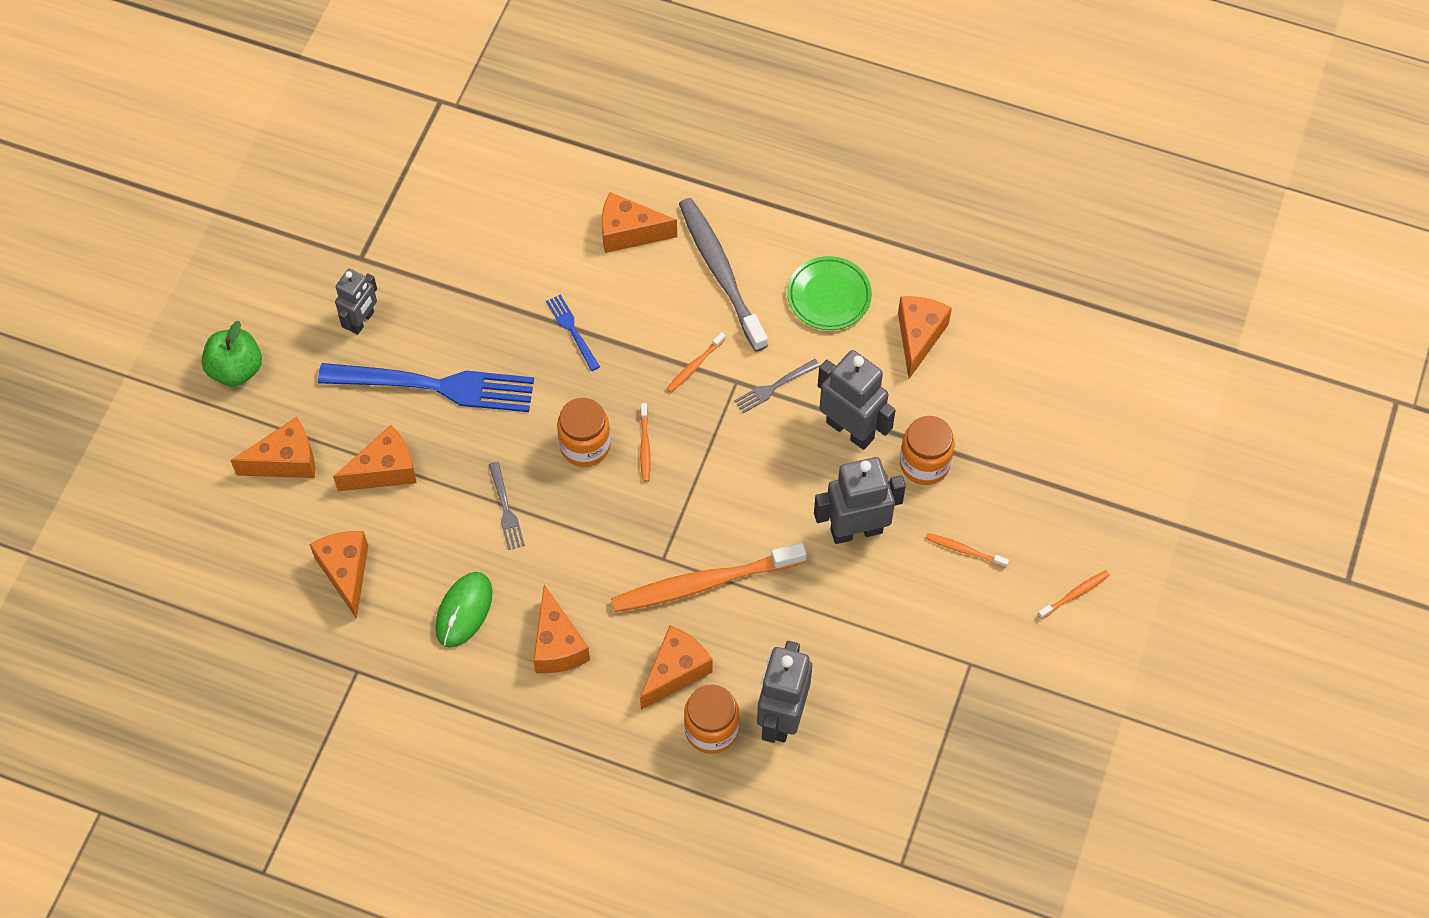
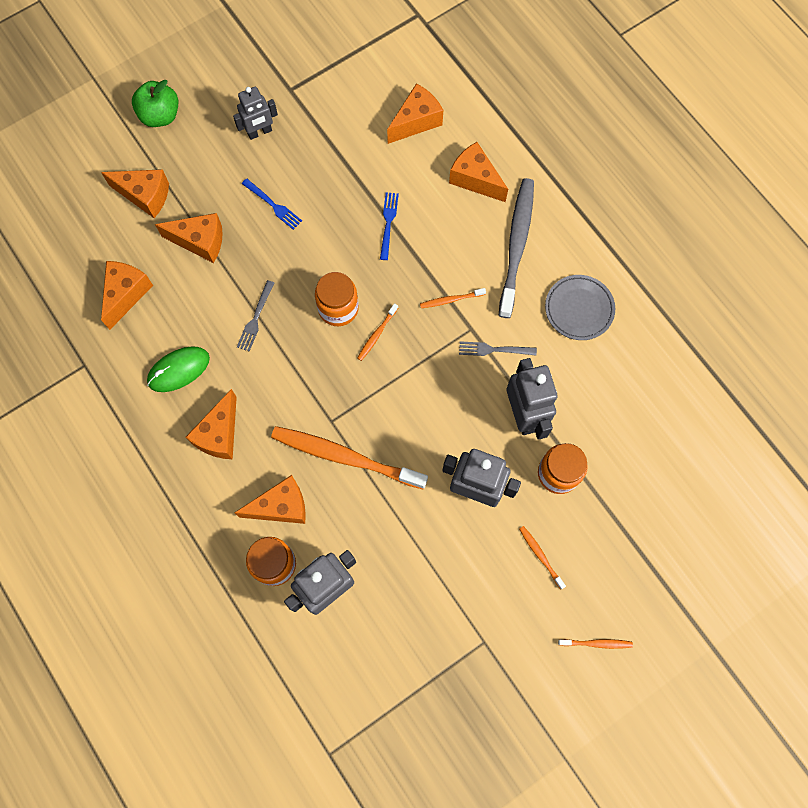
camera: 35 degrees right, 10 degrees up
blue fork [318,363,534,412] -> blue fork [242,178,302,230], size x0.44
green plate [787,256,872,330] -> grey plate [545,275,615,340]
orange cheese [898,296,952,379] -> orange cheese moved to [387,83,443,144]

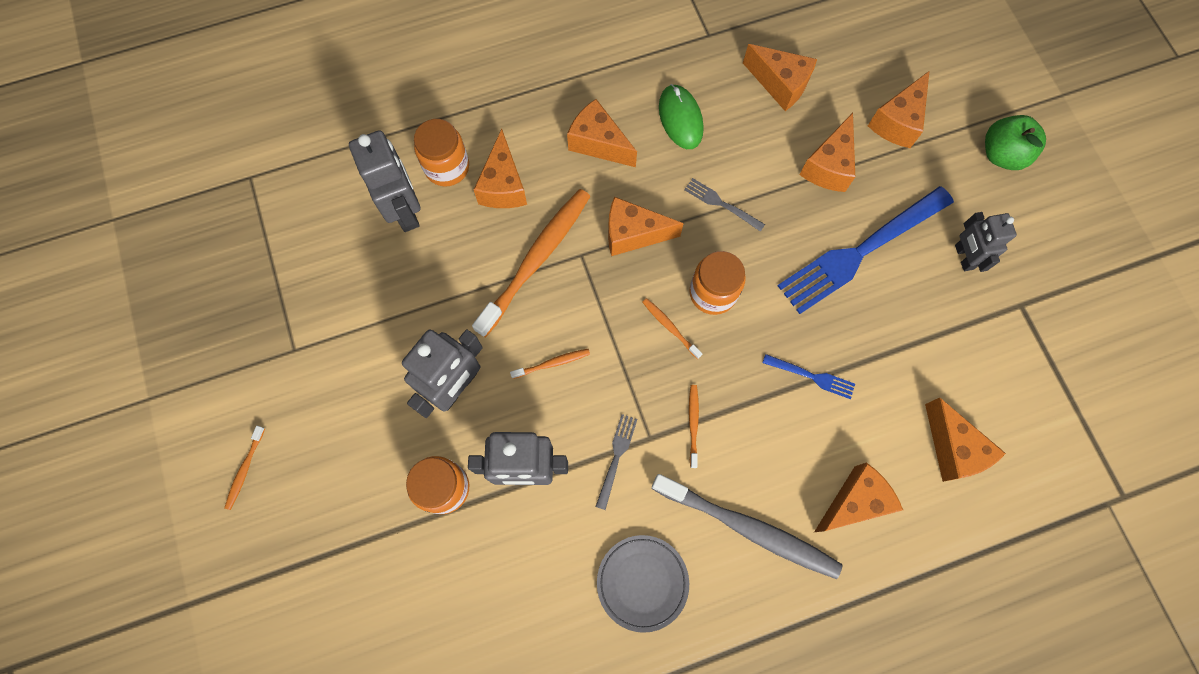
camera: 105 degrees right, 0 degrees up
blue fork [242,178,302,230] -> blue fork [778,186,954,314], size x2.28
orange toothbrush [519,526,566,590] -> orange toothbrush moved to [510,349,590,379]
none -> orange cheese [608,197,684,256]

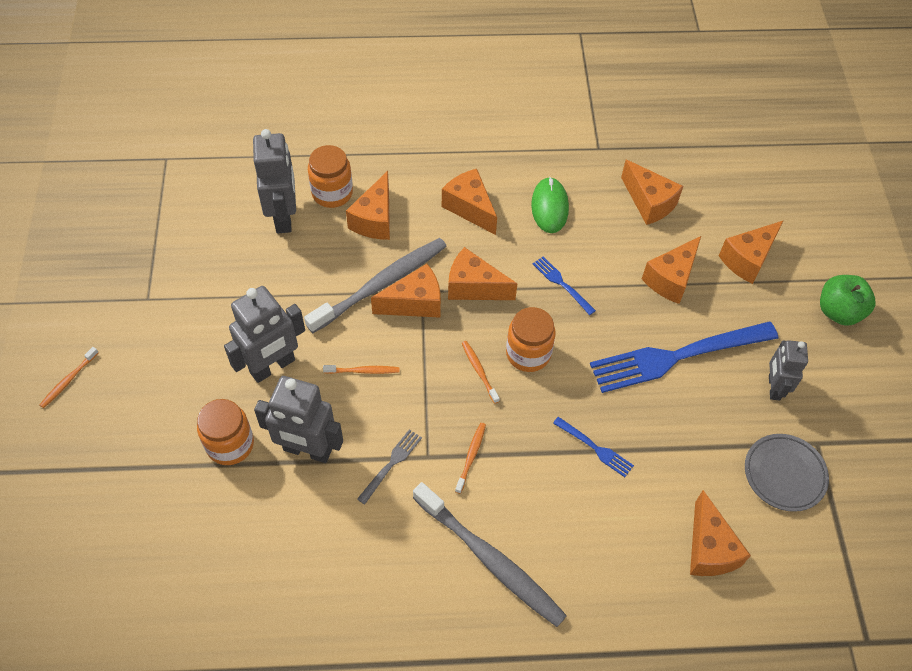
camera: 15 degrees right, 15 degrees down
orange toothbrush [472,189,590,338] -> grey toothbrush [304,238,447,333]
grey plate [597,535,689,633] -> grey plate moved to [745,434,829,512]
grey fork [684,178,765,232] -> blue fork [533,257,596,315]
orange cheese [814,462,903,532] -> orange cheese moved to [371,264,441,318]

